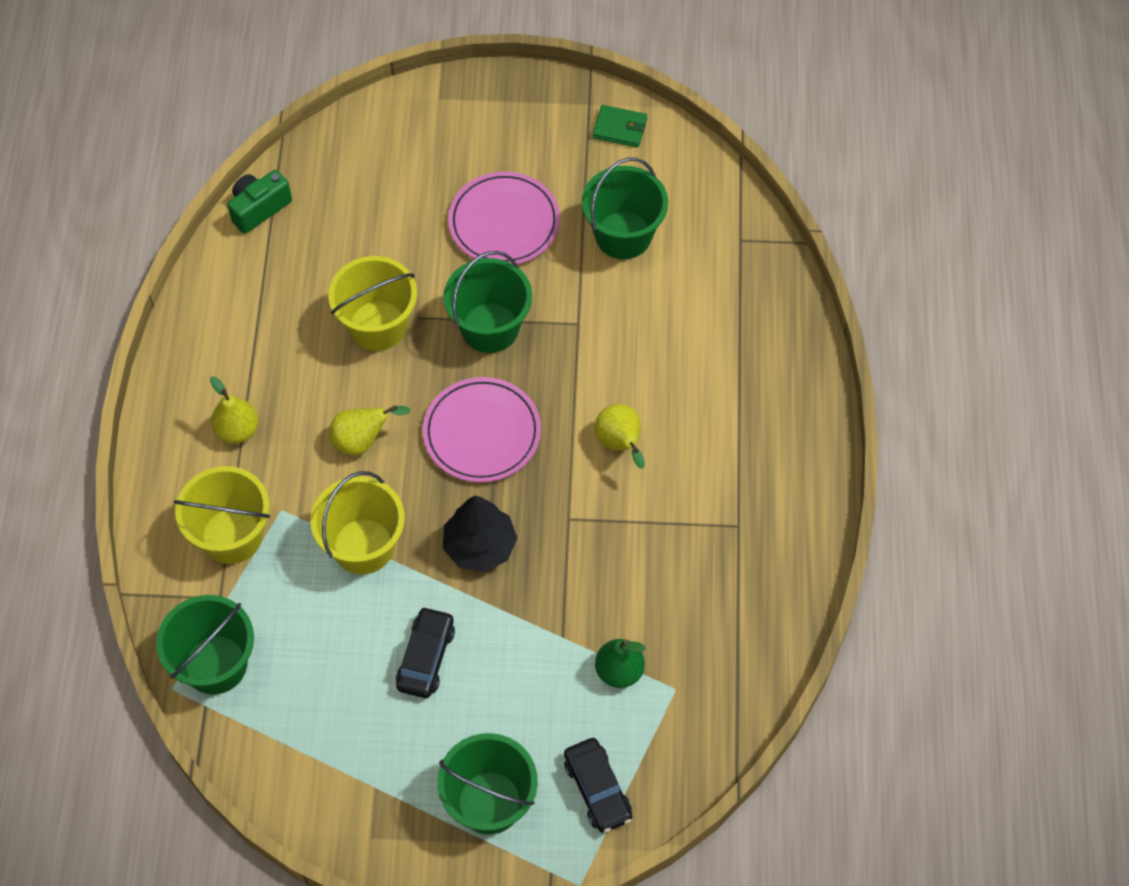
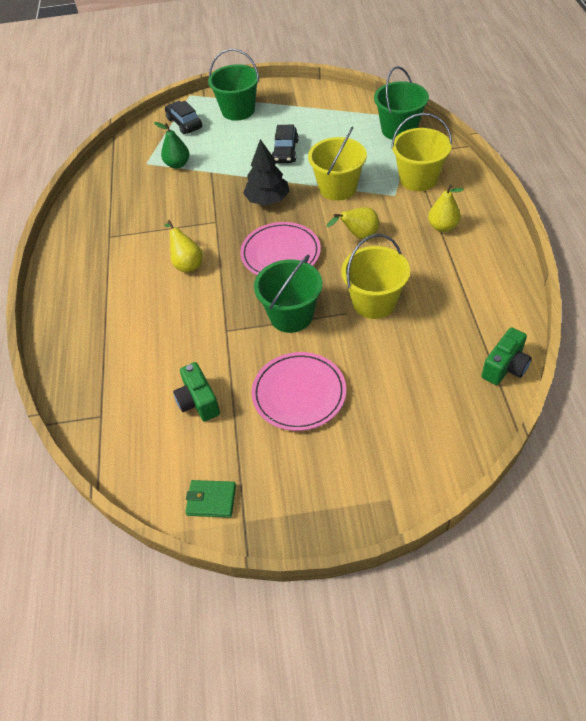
camera: 175 degrees right, 10 degrees down
green bucket [582,157,668,259] -> green camera [173,362,220,422]

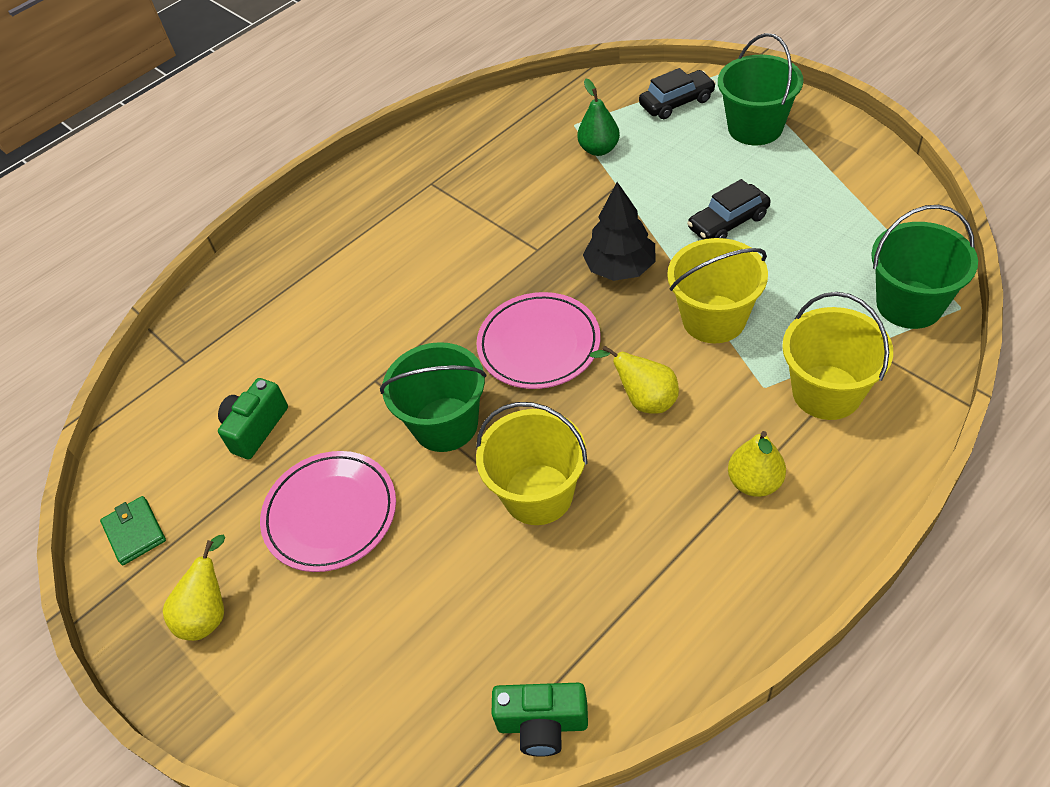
camera: 55 degrees right, 0 degrees up
yellow pear [164,220,203,273] -> yellow pear moved to [163,535,225,641]
black car [165,101,202,135] -> black car turned 45 degrees clockwise [639,68,716,119]

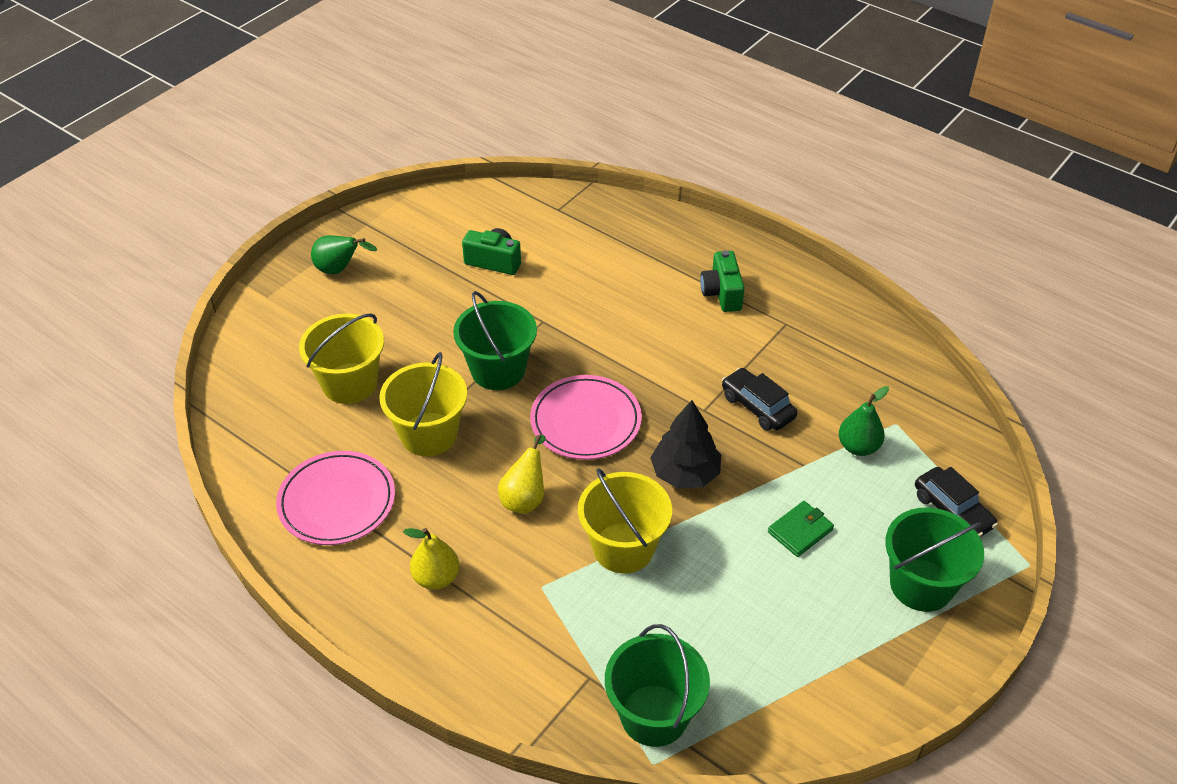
camera: 75 degrees right, 5 degrees down
green wallet [100,496,166,565] -> green wallet moved to [768,501,834,557]
yellow pear [163,535,225,641] -> green pear [311,235,377,274]
pink plate [260,451,396,572] -> pink plate moved to [276,451,395,545]
green camera [492,683,588,757] -> green camera moved to [700,250,745,312]
black car [687,179,771,240] -> black car moved to [722,368,798,431]
yellow bucket [782,292,893,420] -> yellow bucket moved to [299,313,384,404]

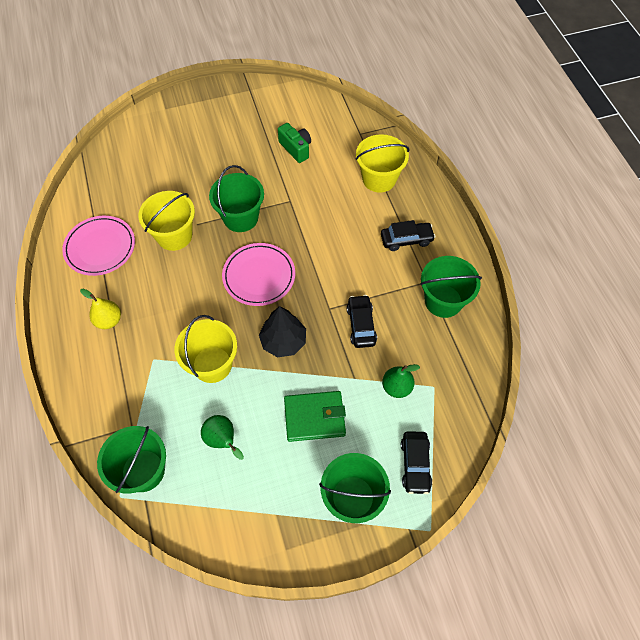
camera: 35 degrees right, 15 degrees up
yellow bucket [299,313,384,404] -> yellow bucket moved to [356,134,410,193]
green pear [311,235,377,274] -> green pear moved to [201,415,244,460]
yellow pear [498,435,545,514] -> none
green camera [700,250,745,312] -> black car [381,220,435,251]
green wallet [768,501,834,557] -> green wallet [284,391,346,442], size x1.60
none -> green bucket [420,256,482,318]

